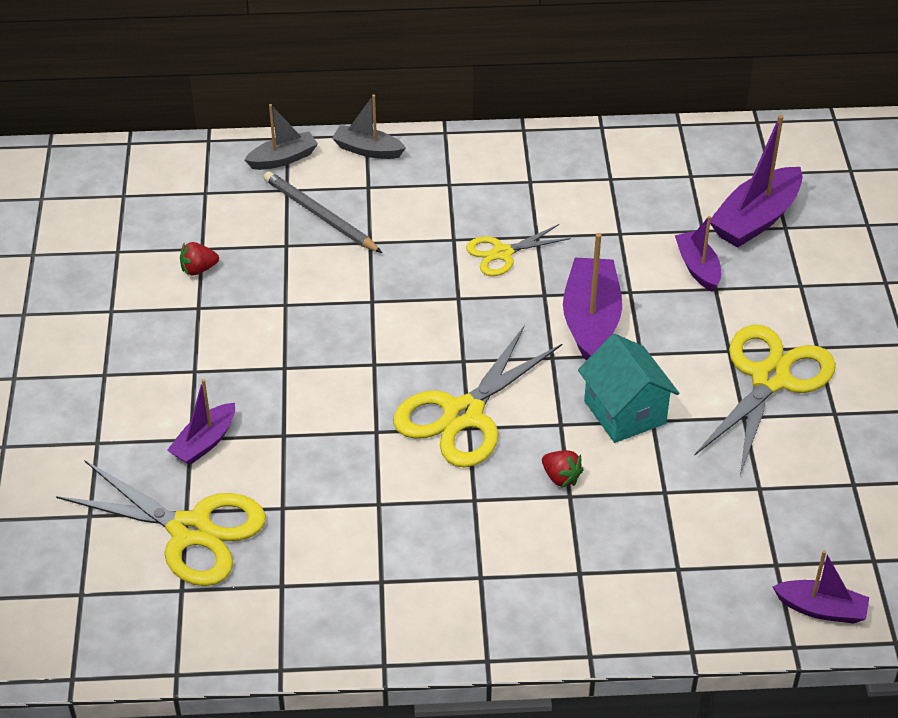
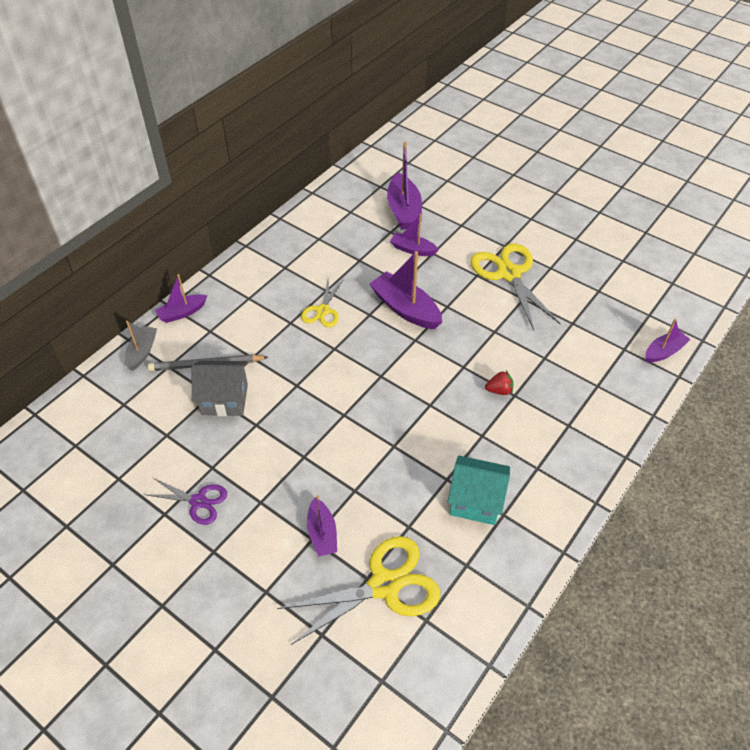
camera: 50 degrees left, 5 degrees up
red strawberry [180,242,219,276] -> none
grey boat [332,95,406,159] -> purple boat [155,274,207,323]
yellow scissors [393,325,562,468] -> none
turquoise house [578,334,679,443] -> turquoise house moved to [448,456,510,525]
none -> purple scissors [143,478,227,525]
none -> grey house [191,361,248,416]

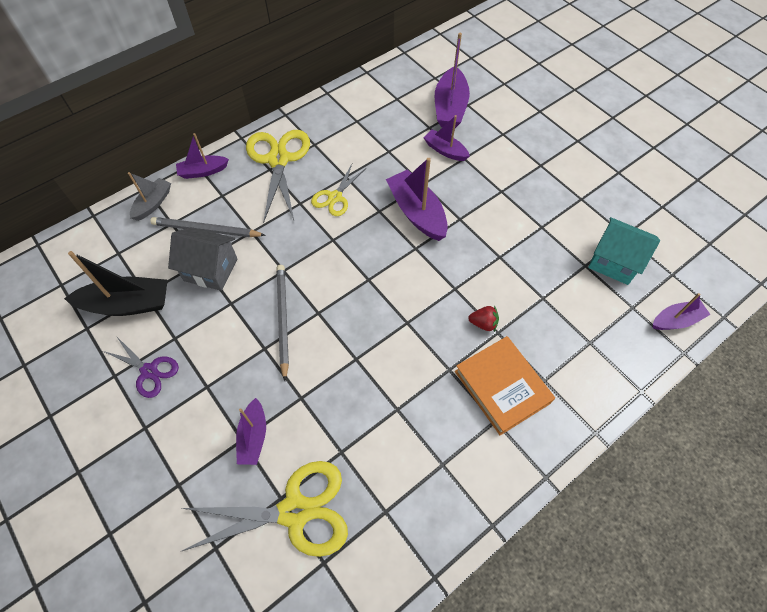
camera: 15 degrees right, 10 degrees up
turquoise house [448,456,510,525] -> turquoise house moved to [588,217,660,285]
yellow scissors [470,243,561,330] -> yellow scissors moved to [246,130,310,223]
none -> black boat [64,251,168,316]
none -> grey pencil [276,265,289,381]
none -> orange book [455,336,555,435]

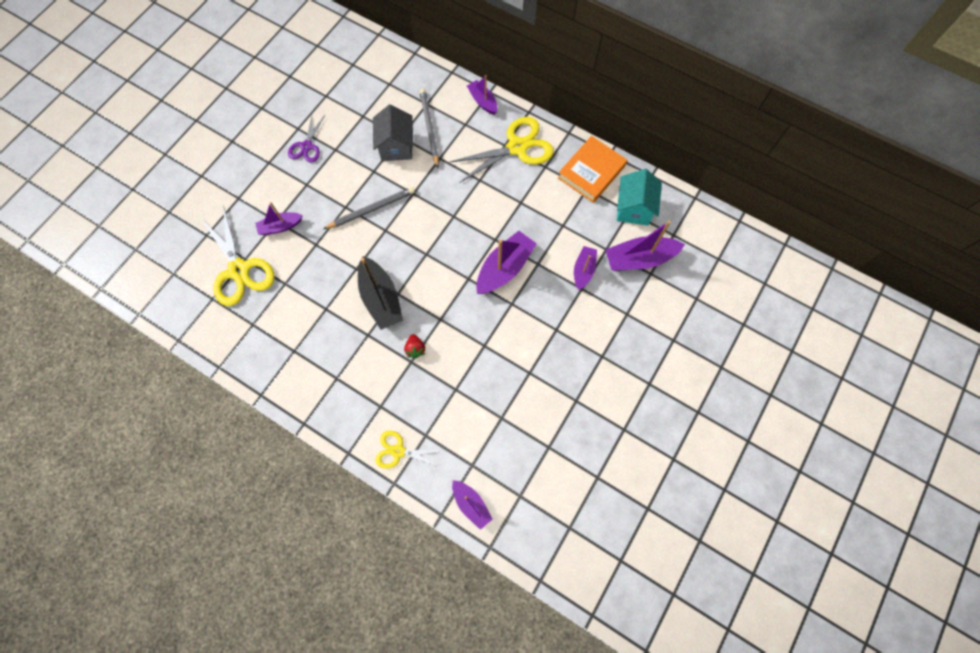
camera: 70 degrees right, 10 degrees up
black boat [64,251,168,316] -> black boat moved to [358,256,403,330]
grey boat [128,172,171,221] -> none
yellow scissors [311,164,365,216] -> yellow scissors moved to [375,431,443,469]
orange book [455,336,555,435] -> orange book moved to [558,136,627,203]
turquoise house [588,217,660,285] -> turquoise house moved to [617,169,662,226]

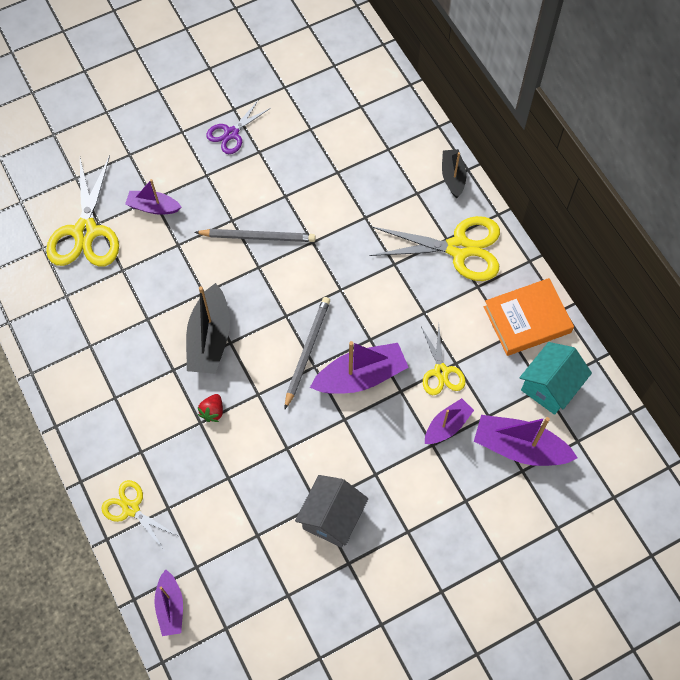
camera: 30 degrees right, 5 degrees down
grey house [373,104,414,161] -> grey house moved to [295,475,368,548]
grey pencil [420,89,439,168] -> grey pencil moved to [285,297,330,409]
purple boat [467,75,497,115] -> black boat [442,149,466,198]
none -> yellow scissors [421,326,466,395]

